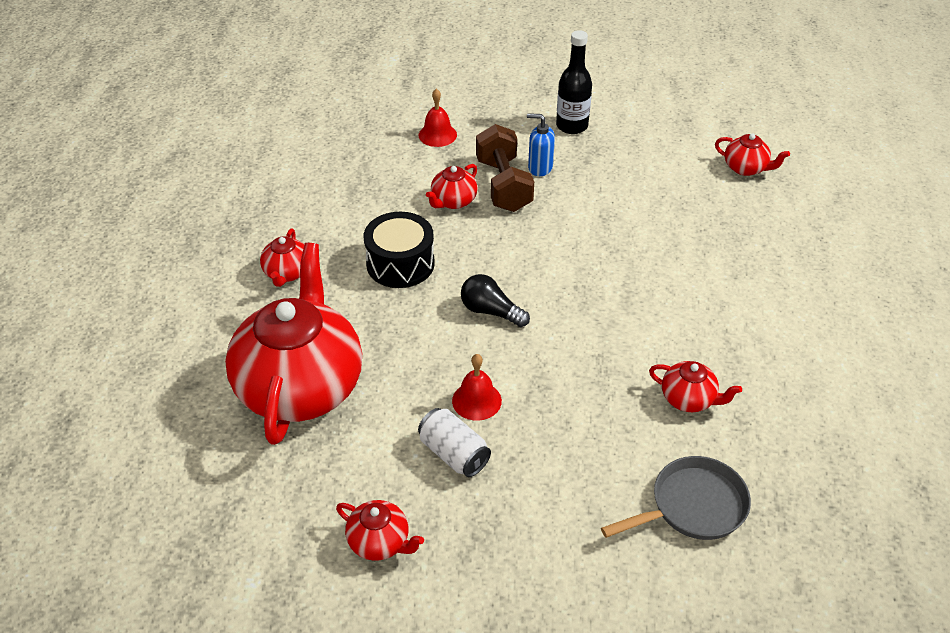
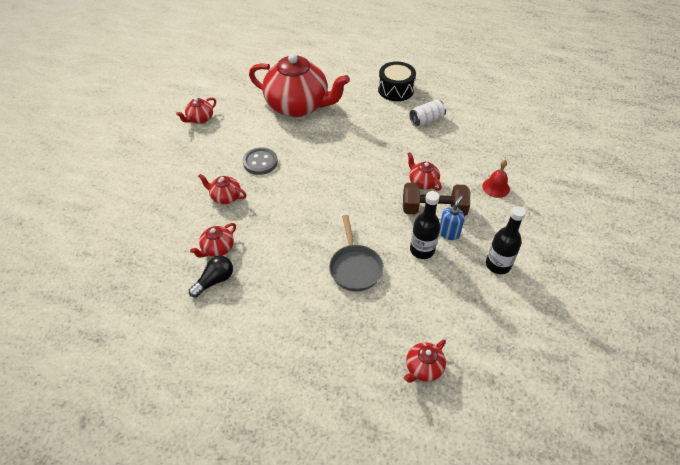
camera: 105 degrees right, 5 degrees up
red teapot [260,229,304,287] -> red teapot moved to [198,174,246,204]
black drum [364,212,435,288] -> black drum moved to [378,62,416,101]
white can [418,408,491,477] -> white can moved to [409,100,446,126]
red bell [452,354,502,421] -> grey button [243,147,278,175]
black light bulb [461,274,530,327] -> black light bulb moved to [189,256,233,298]
grey pan [601,456,751,540] -> grey pan moved to [329,215,384,291]
none -> black bottle [410,191,440,259]

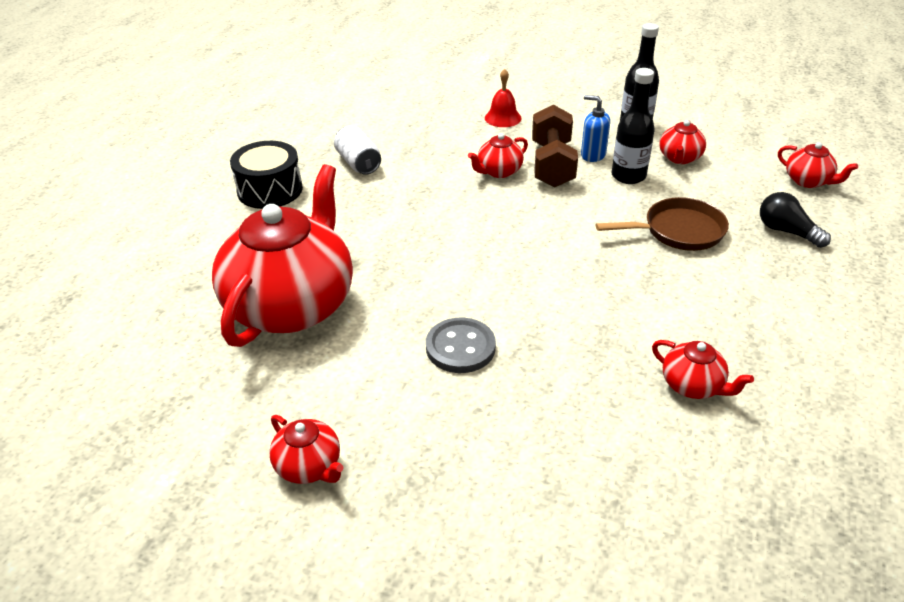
camera: 90 degrees left, 10 degrees down
black light bulb [189,256,233,298] -> black light bulb moved to [760,192,831,248]
red teapot [198,174,246,204] -> red teapot moved to [659,120,706,164]
grey pan [329,215,384,291] -> brown pan [596,197,729,251]

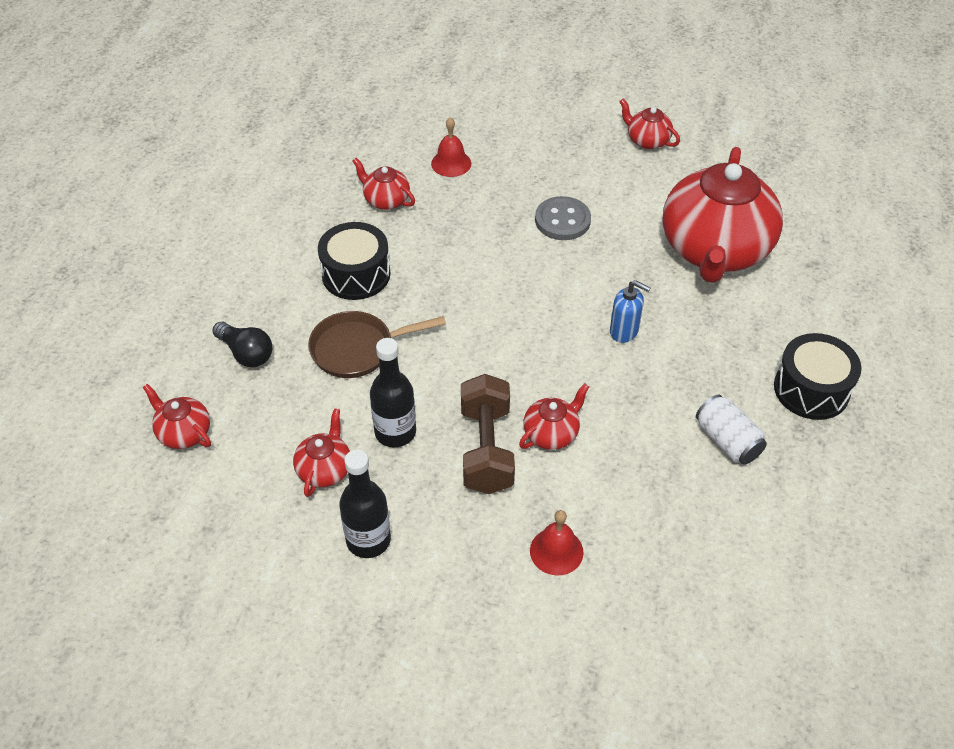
camera: 175 degrees right, 10 degrees up
blue soap dispenser [581,95,610,162] -> blue soap dispenser moved to [610,280,651,343]
none -> black drum [318,222,391,300]
none -> red bell [431,117,471,177]

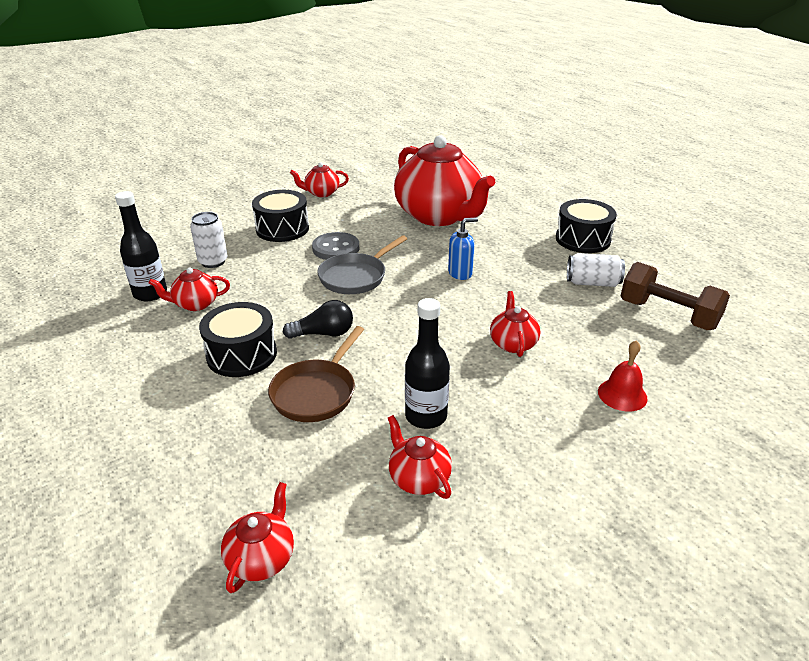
camera: 50 degrees left, 15 degrees down
red teapot [143,384,211,449] -> red teapot turned 120 degrees clockwise [221,482,294,593]
black light bulb [212,322,272,367] -> black light bulb moved to [283,300,353,339]
black bottle [339,449,391,558] -> black bottle moved to [115,191,167,301]
red bell [431,117,471,177] -> white can [190,212,228,268]
brown dumbbell [461,374,515,494] -> brown dumbbell moved to [621,262,730,330]
none -> black drum [252,190,309,242]
none -> grey pan [317,235,407,294]

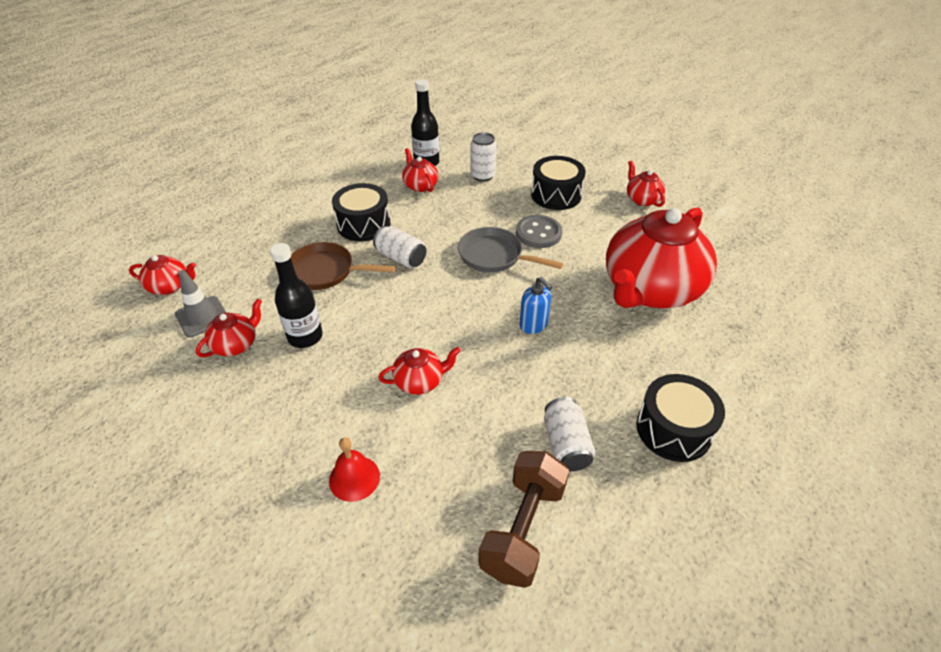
camera: 75 degrees right, 10 degrees up
black light bulb [283,300,353,339] -> white can [373,226,427,268]
none -> grey traffic cone [175,270,227,338]

